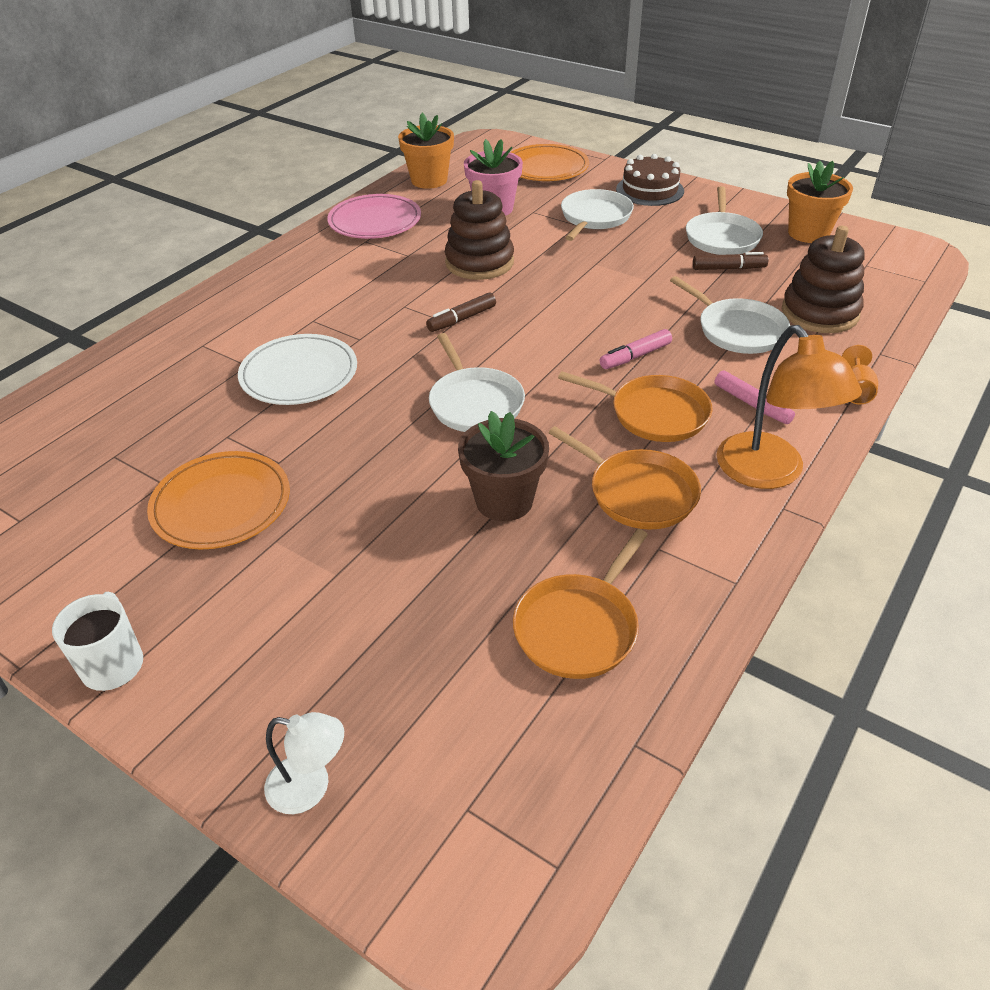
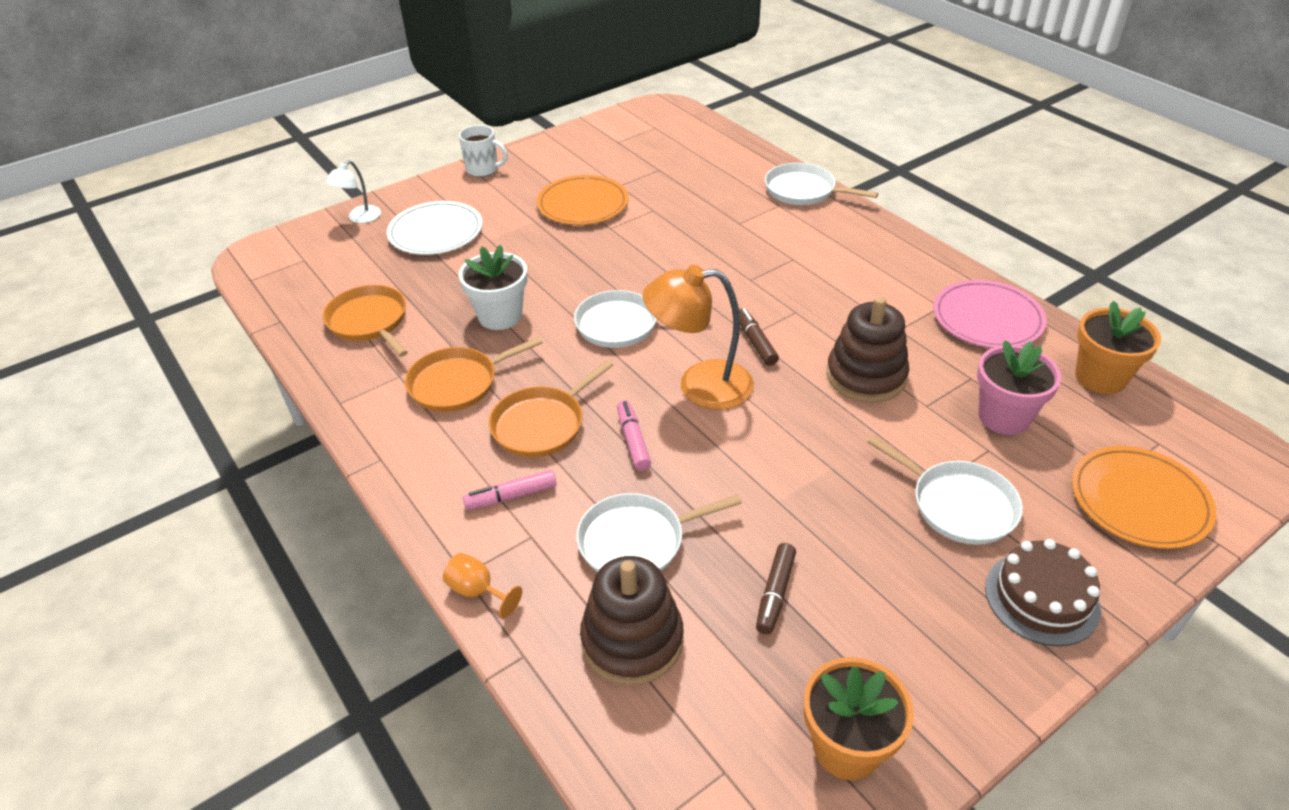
camera: 110 degrees right, 0 degrees up
white plate [238,334,357,405] -> white plate moved to [387,201,483,255]
brown flower pot [458,411,549,521] -> white flower pot [459,245,527,330]
white pan [686,186,763,255] -> white pan moved to [765,163,879,205]
orange lamp [717,325,862,489] -> orange lamp moved to [643,265,754,410]

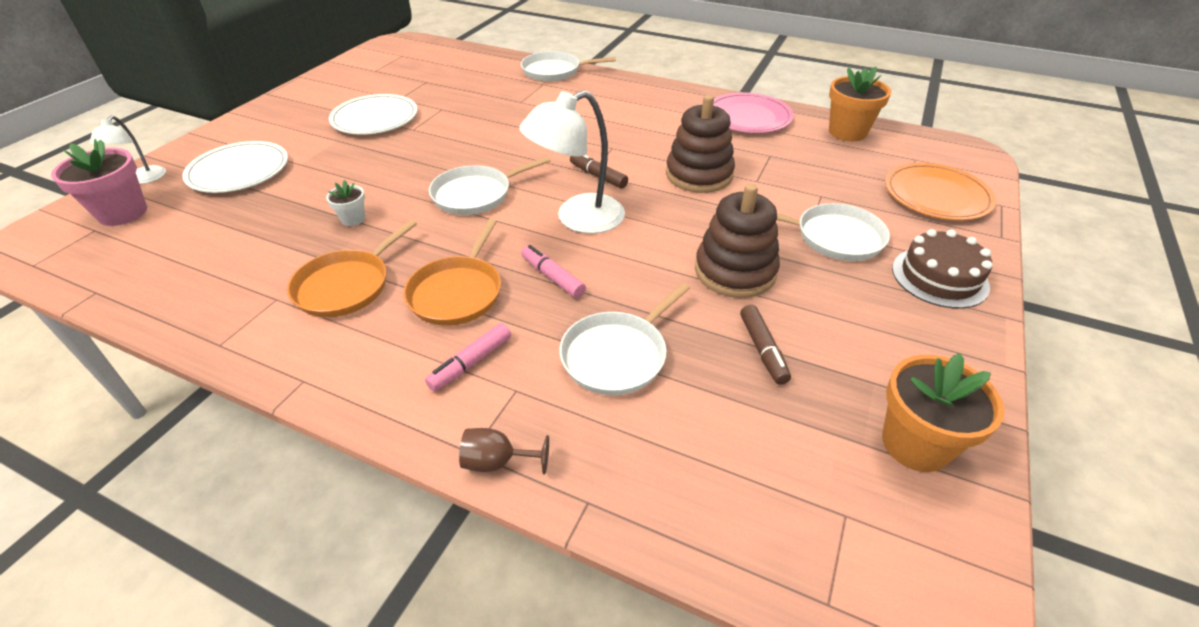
camera: 30 degrees left, 0 degrees up
orange pan [323,285,408,357] -> none
orange goblet [443,553,522,618] -> brown goblet [459,428,549,475]
white mug [459,125,508,177] -> none
white flower pot [459,245,527,330] -> white flower pot [326,180,365,226], size x0.53
orange plate [537,175,628,225] -> white plate [329,94,417,135]
brown stacking toy [580,556,684,686] -> brown stacking toy moved to [695,184,780,298]
orange lamp [643,265,754,410] -> white lamp [519,90,625,234]
pink flower pot [977,340,1061,435] -> pink flower pot moved to [51,139,147,226]

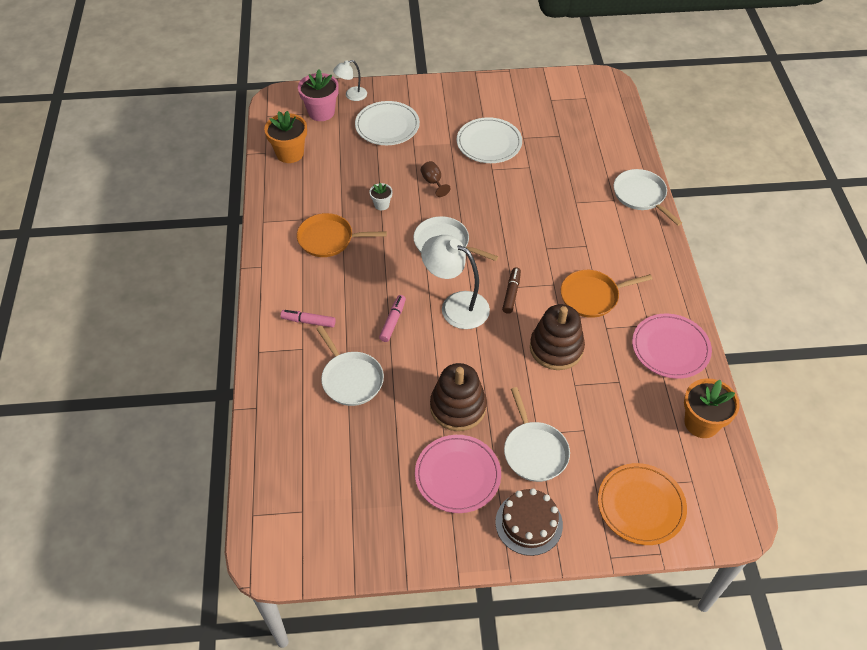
camera: 60 degrees right, 10 degrees up
orange pan [403,219,501,325] -> orange pan moved to [561,270,652,318]
brown goblet [459,428,549,475] -> brown goblet moved to [421,161,451,197]
white pan [559,283,690,395] -> white pan turned 135 degrees counterclockwise [317,326,384,406]
brown marker [740,305,791,385] -> none
orange flower pot [882,353,1005,472] -> orange flower pot moved to [264,111,307,163]
none -> pink plate [415,435,501,513]

